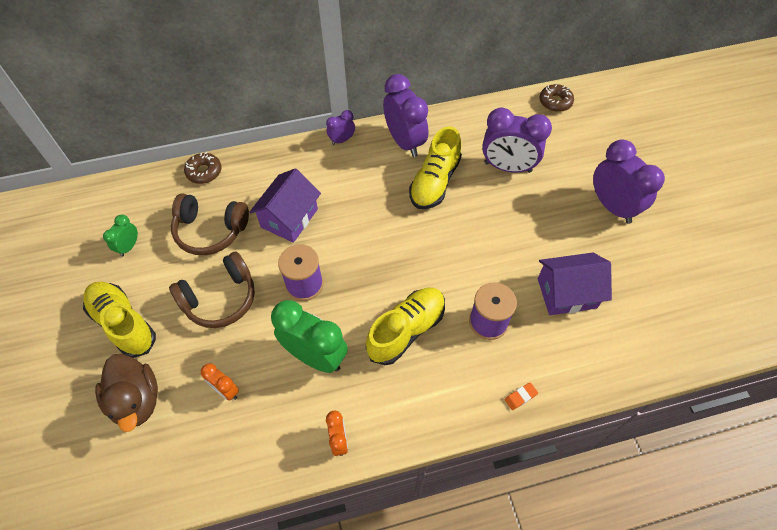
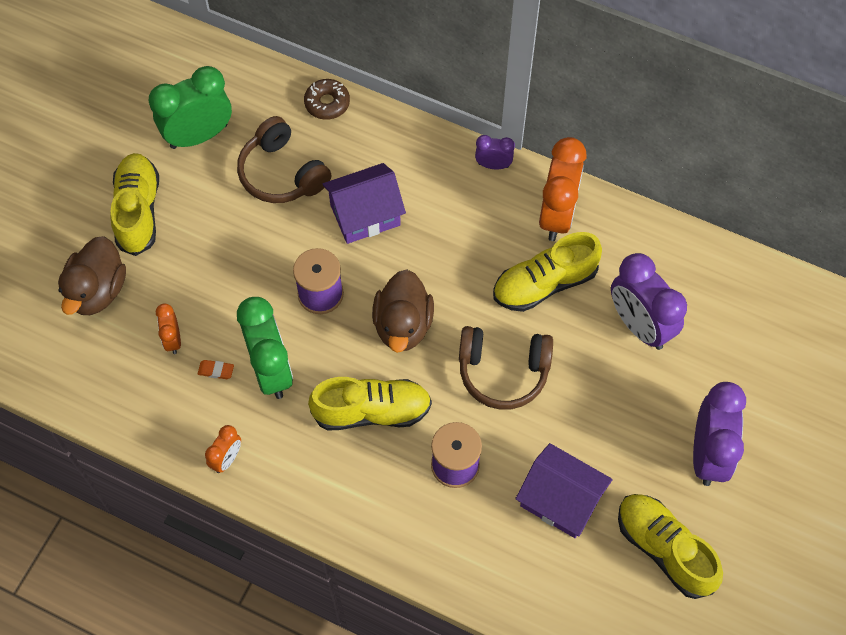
camera: 40 degrees right, 5 degrees up
green clock [103,215,138,257] -> green clock [149,66,232,149], size x2.01
brown headphones [169,251,255,328] -> brown headphones moved to [459,326,553,410]
purple clock [383,74,428,157] -> orange clock [539,137,586,241]
orange eraser [505,382,538,410] -> orange eraser moved to [198,360,234,379]
brown donut [539,84,574,112] -> none
none -> brown duck [372,269,434,353]
none -> yellow shoe [618,494,723,599]

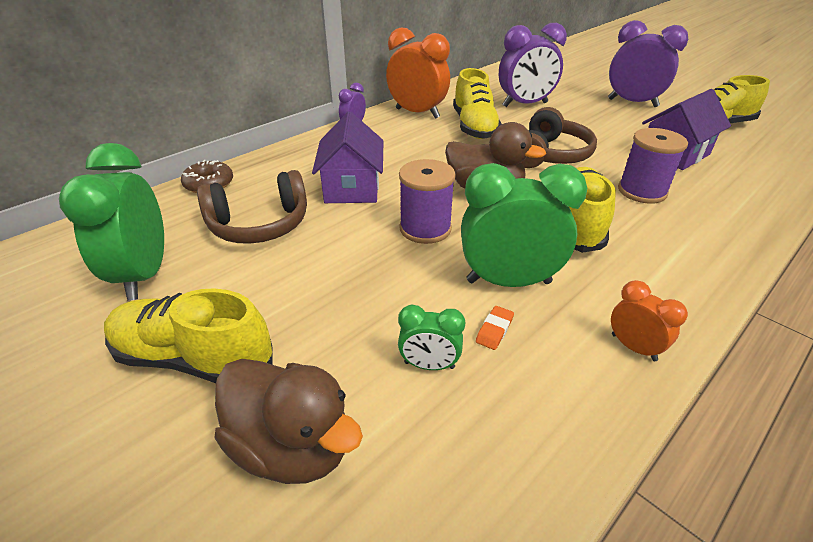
camera: 70 degrees left, 25 degrees down
orange clock [156,304,181,354] -> green clock [398,305,465,370]

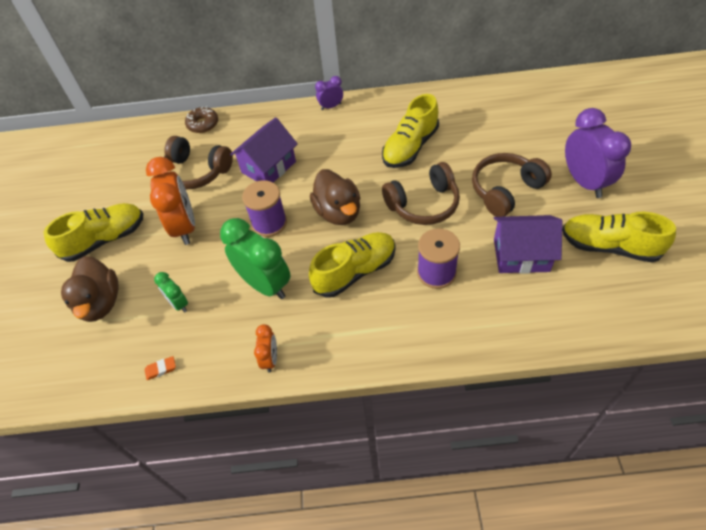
camera: 45 degrees right, 15 degrees up
green clock [59,143,164,300] -> none
yellow shoe [104,288,273,383] -> yellow shoe turned 90 degrees clockwise [44,203,143,262]
orange clock [386,27,450,119] -> orange clock moved to [146,157,195,245]
orange eraser [476,306,514,350] -> orange eraser moved to [145,356,176,380]
purple clock [499,23,567,107] -> none
none -> brown headphones [472,153,552,217]

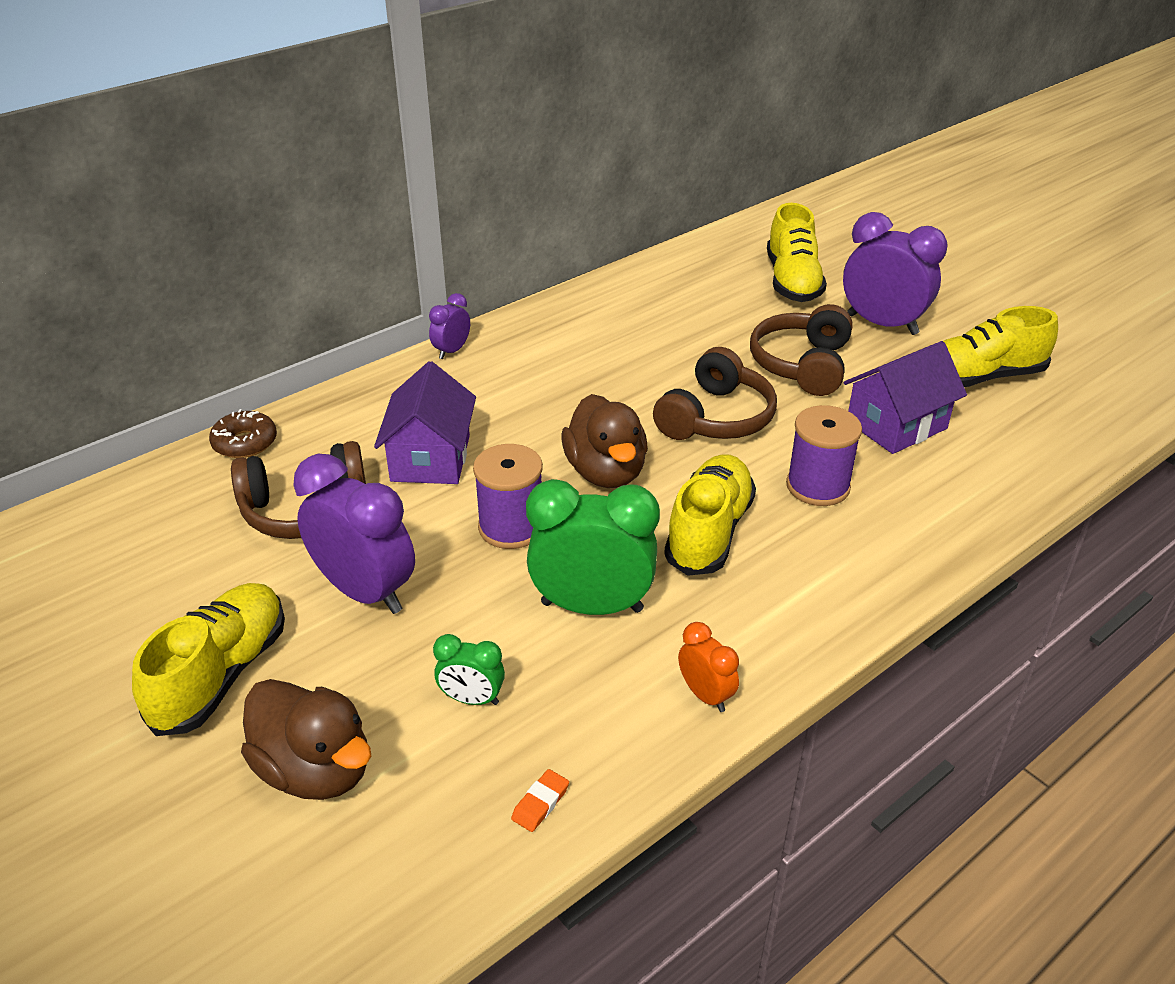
camera: 40 degrees left, 15 degrees down
orange clock [146,157,195,245] -> purple clock [293,454,415,614]
brown duck [310,169,360,225] -> brown duck turned 45 degrees clockwise [562,394,648,488]
yellow shoe [382,94,439,168] -> yellow shoe moved to [767,203,827,302]

